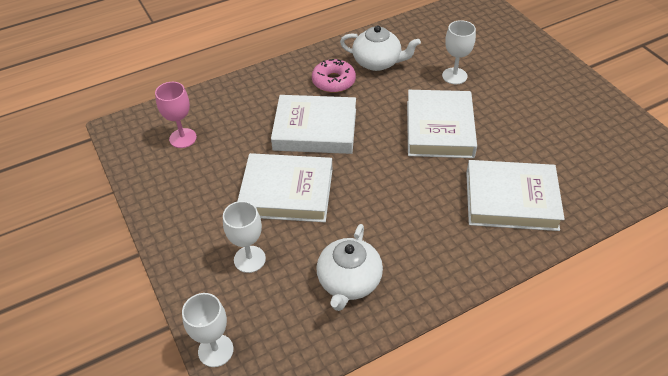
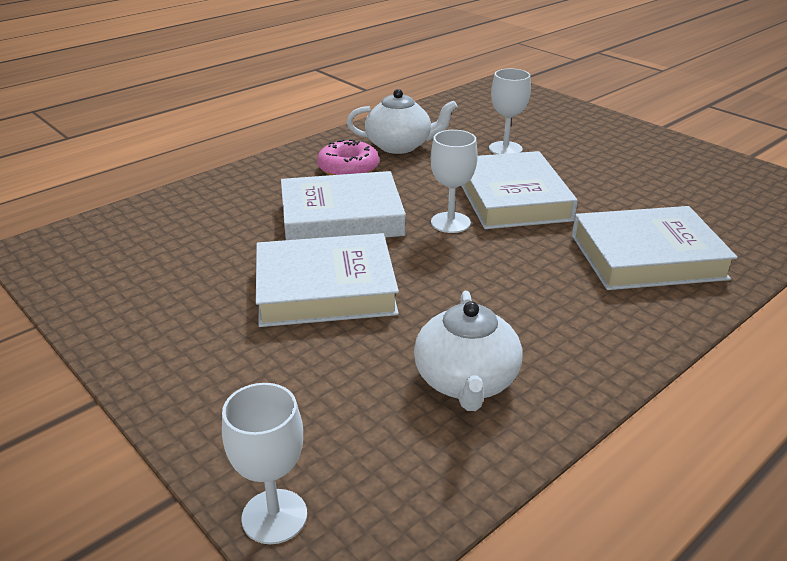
camera: 15 degrees left, 15 degrees down
pink goblet [155,82,197,148] -> none
white goblet [223,201,266,273] -> white goblet moved to [431,130,478,233]

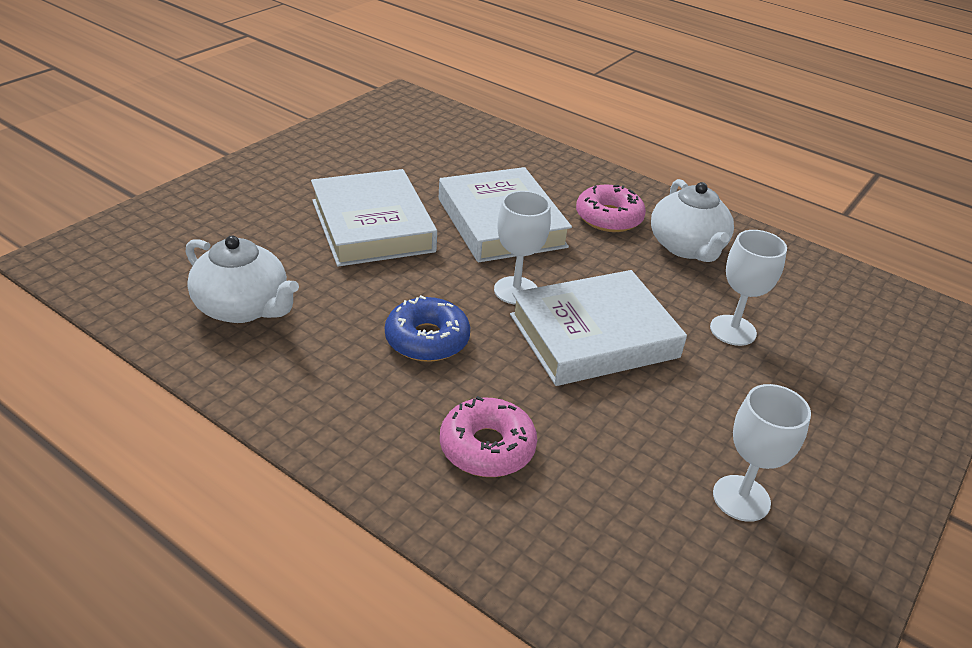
camera: 75 degrees right, 5 degrees up
white goblet [222,383,307,544] -> white goblet moved to [713,384,811,522]
white teapot [414,291,522,411] -> white teapot turned 135 degrees counterclockwise [186,235,299,323]
white book [572,206,738,290] -> pink donut [440,396,537,477]
none -> blue donut [385,295,470,362]

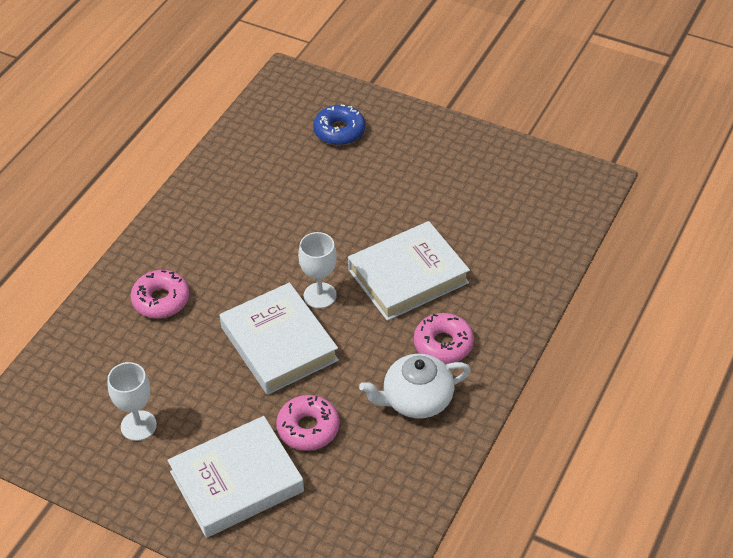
camera: 85 degrees right, 10 degrees up
white teapot [186,235,299,323] -> none
white book [311,169,437,267] -> white book moved to [167,416,304,538]
blue donut [385,295,470,362] -> blue donut moved to [313,105,366,145]
white goblet [710,230,787,346] -> pink donut [276,395,340,451]

